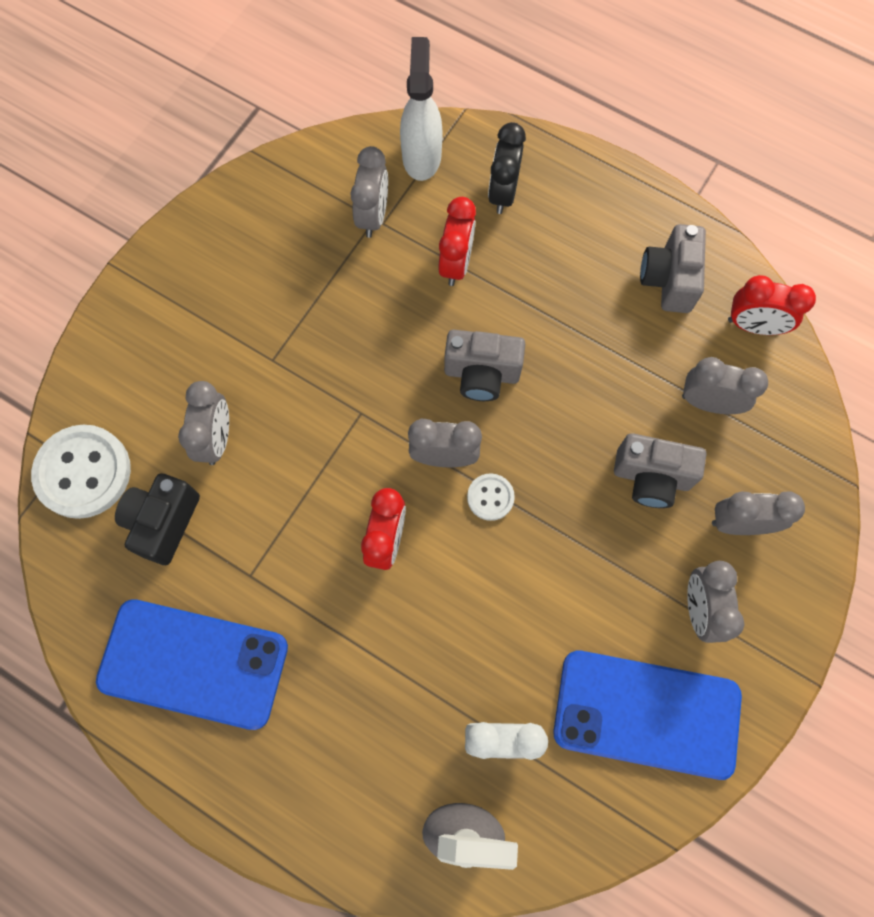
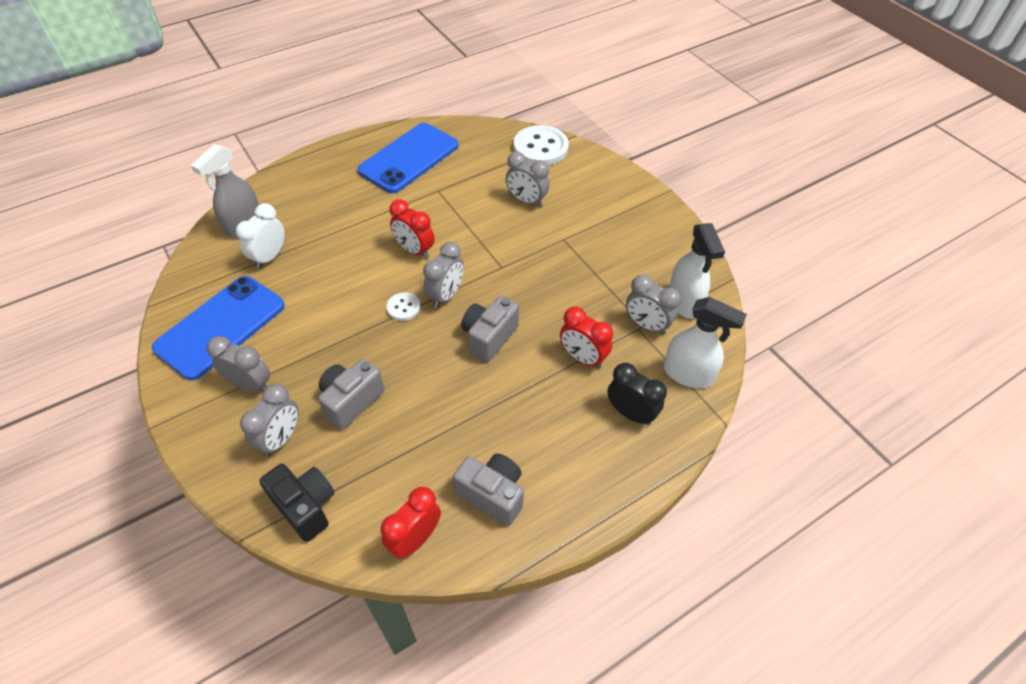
camera: 115 degrees right, 20 degrees down
black camera [115,473,200,565] -> black camera moved to [259,464,335,542]
grey clock [682,357,768,414] -> none
none -> white spray bottle [669,223,725,319]

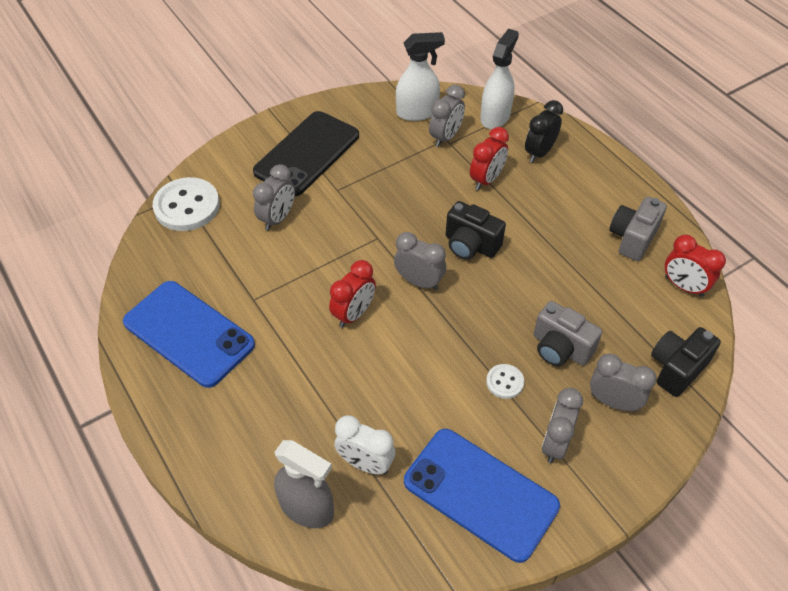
camera: 90 degrees left, 0 degrees up
white button [387,292,420,321] -> white button moved to [486,364,524,399]
grey camera [461,296,519,363] -> black camera [446,201,506,260]
none -> black phone [253,111,359,196]

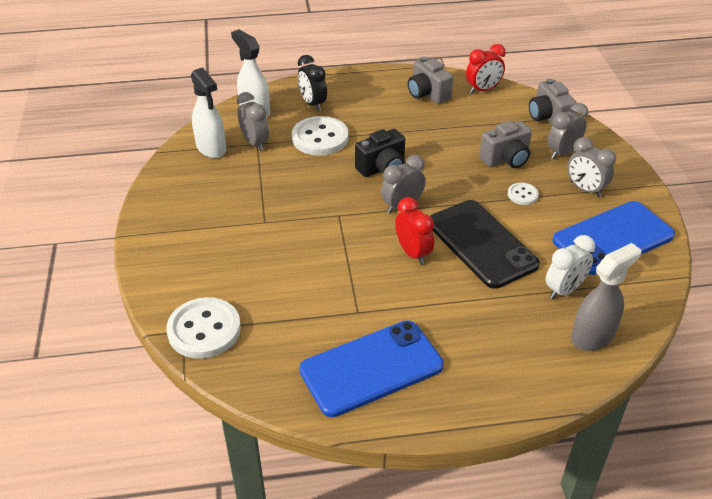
camera: 65 degrees left, 10 degrees down
black phone [253,111,359,196] -> black phone moved to [430,200,540,289]
grey clock [253,164,295,231] -> none
white spray bottle [396,32,445,121] -> white spray bottle turned 135 degrees clockwise [191,67,226,158]
red clock [470,127,509,190] -> white button [292,116,348,155]
black camera [651,327,721,397] -> grey camera [529,79,577,126]

